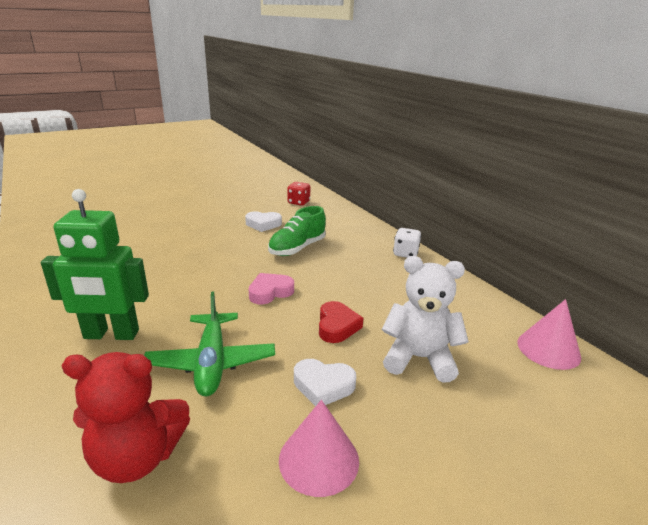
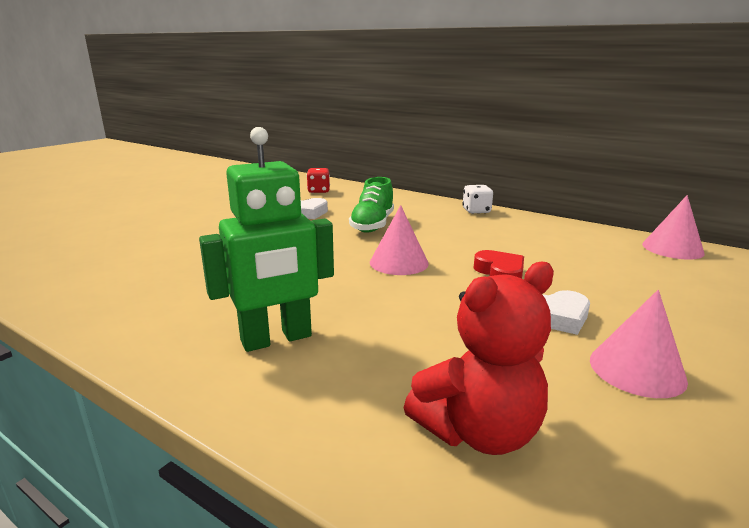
camera: 25 degrees left, 5 degrees down
green plane [144,291,275,396] -> none
pink heart [249,273,294,305] -> pink cone [370,205,429,275]
white teddy bear [382,256,469,382] -> none

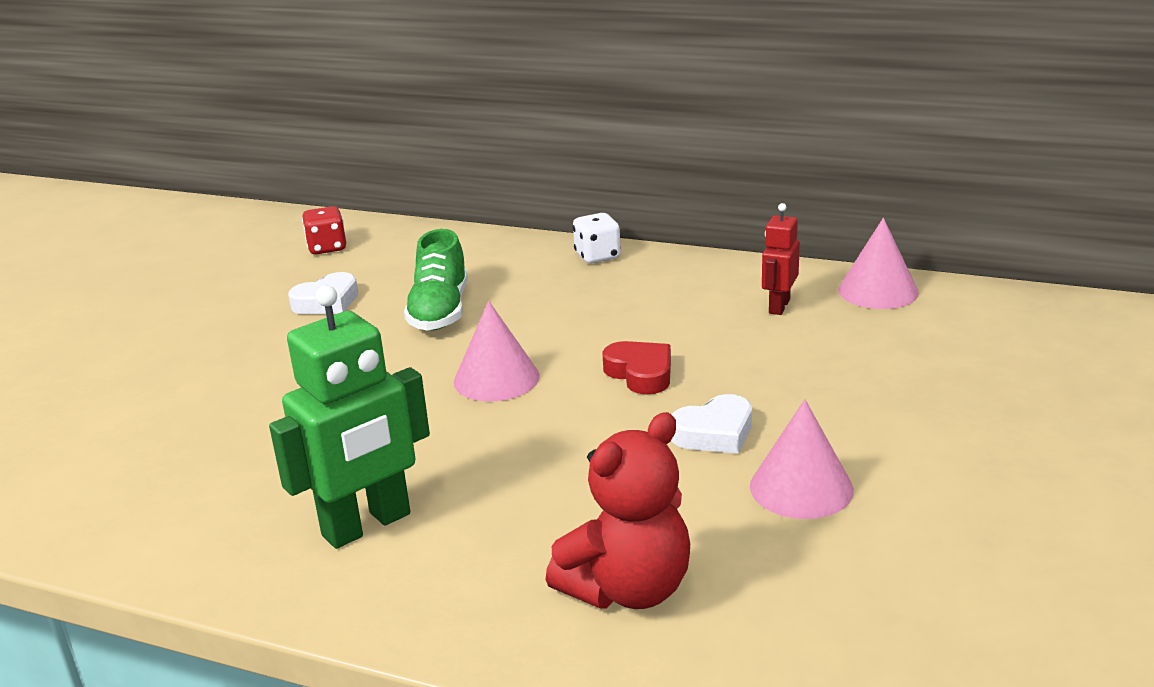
camera: 10 degrees left, 5 degrees up
none -> red robot [762,203,800,315]

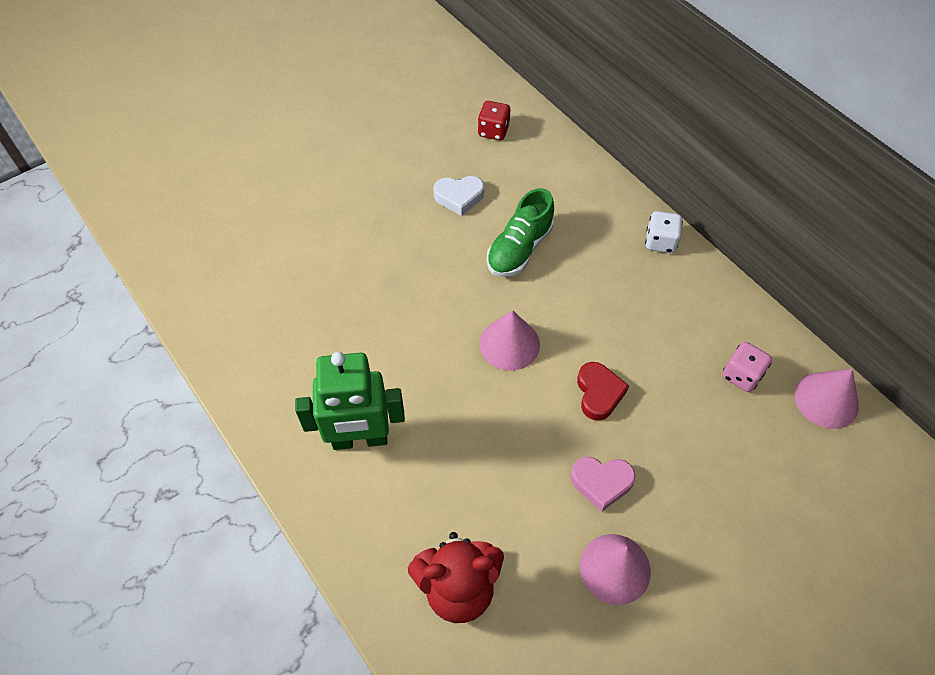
camera: 30 degrees right, 30 degrees up
white heart [671,394,752,454] -> pink heart [570,456,636,512]
red robot [762,203,800,315] -> pink dice [722,342,772,392]

